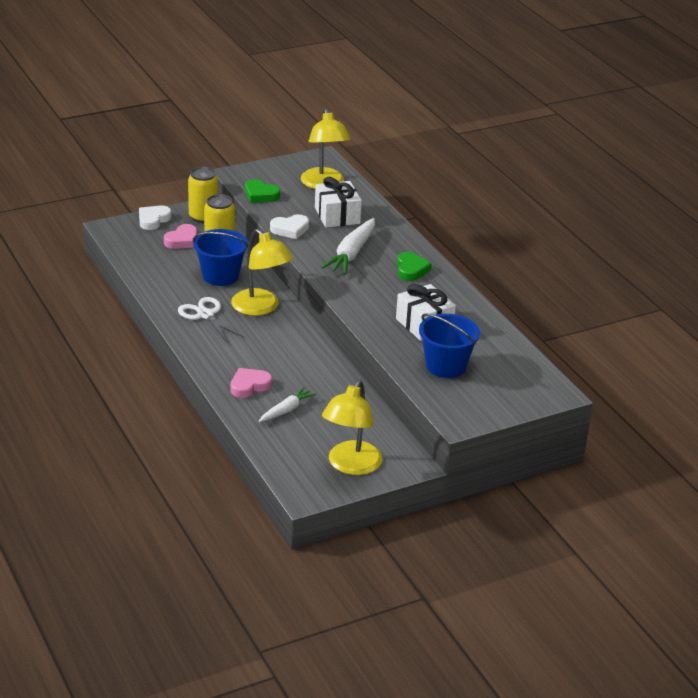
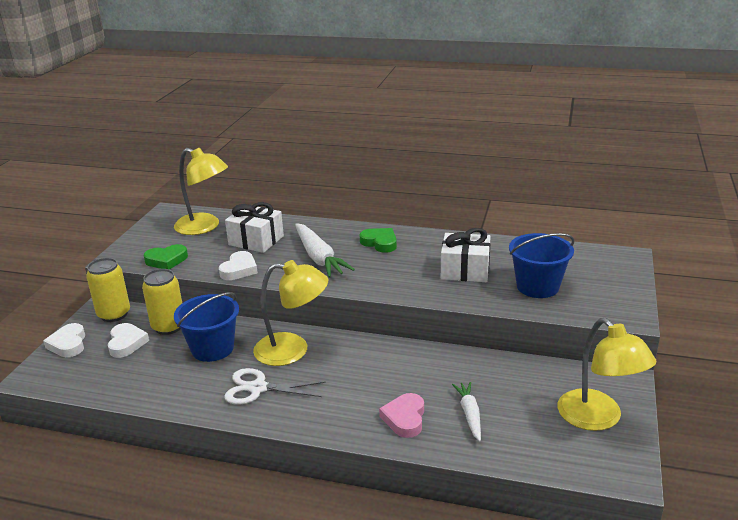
camera: 45 degrees left, 5 degrees down
pink heart [164,224,197,249] -> white heart [108,323,149,358]

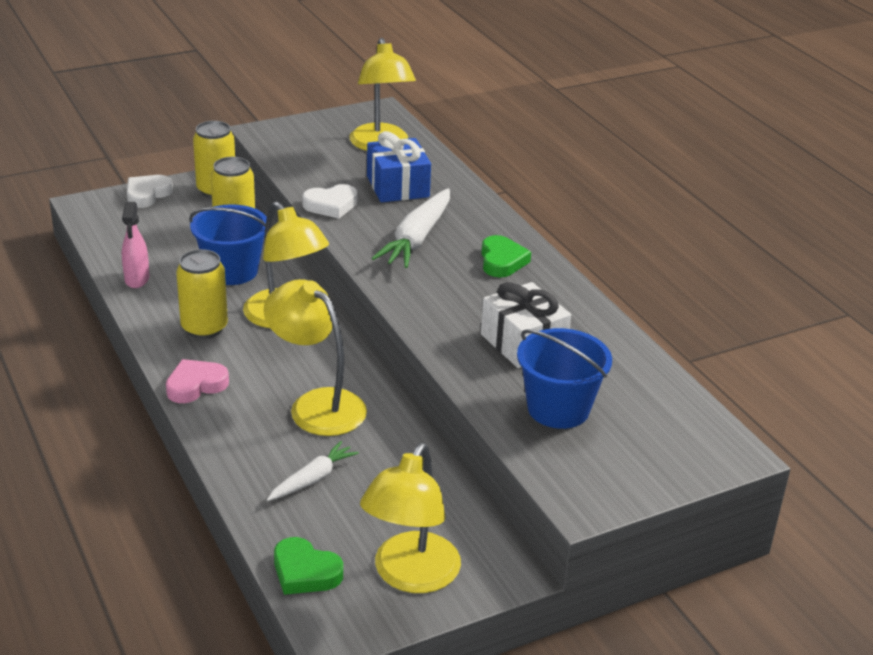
camera: 45 degrees right, 5 degrees up
white heart [108,323,149,358] -> none
green heart [144,244,188,270] -> green heart moved to [274,537,343,595]
white scissors [224,368,326,405] -> yellow can [176,249,228,339]
white gift [225,202,284,253] -> blue gift [367,131,431,202]
pink heart [379,393,424,438] -> pink heart moved to [166,359,229,403]
none -> pink spray bottle [122,202,149,288]
none -> yellow lamp [263,279,367,436]

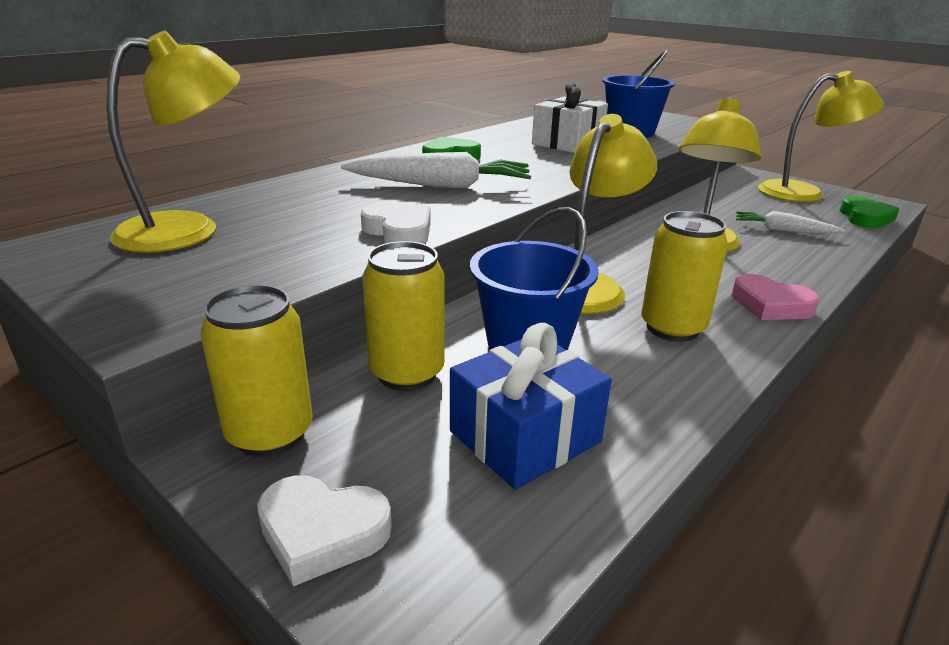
camera: 110 degrees left, 5 degrees down
pink spray bottle [122,202,149,288] -> none
blue gift [367,131,431,202] -> blue gift moved to [450,323,612,490]

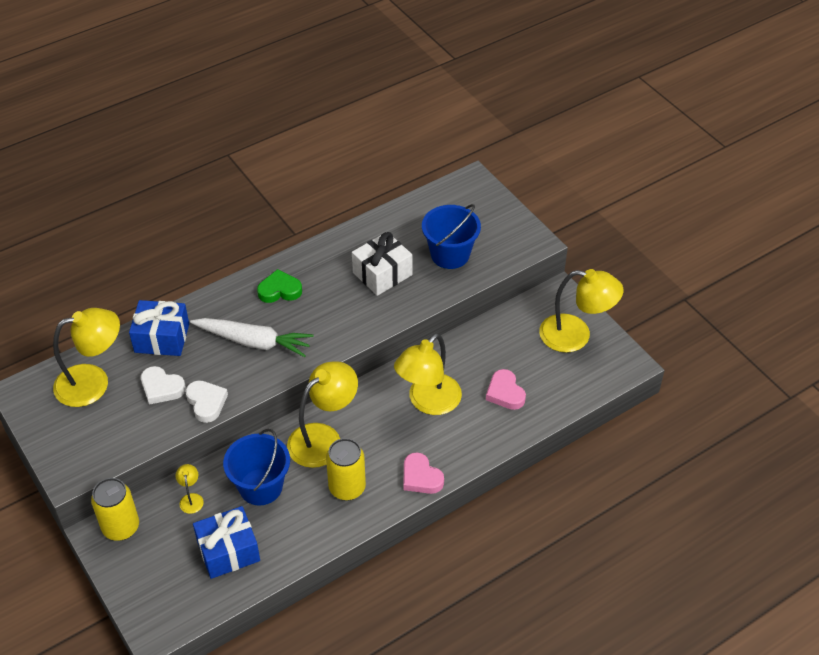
camera: 15 degrees right, 20 degrees up
white heart [257,475,392,586] -> white heart moved to [141,366,186,405]
yellow can [363,241,445,391] -> yellow lamp [176,464,204,514]
white carrot [736,211,845,234] -> pink heart [486,369,526,410]
green heart [840,196,899,228] -> none
none -> blue gift [129,300,189,356]

